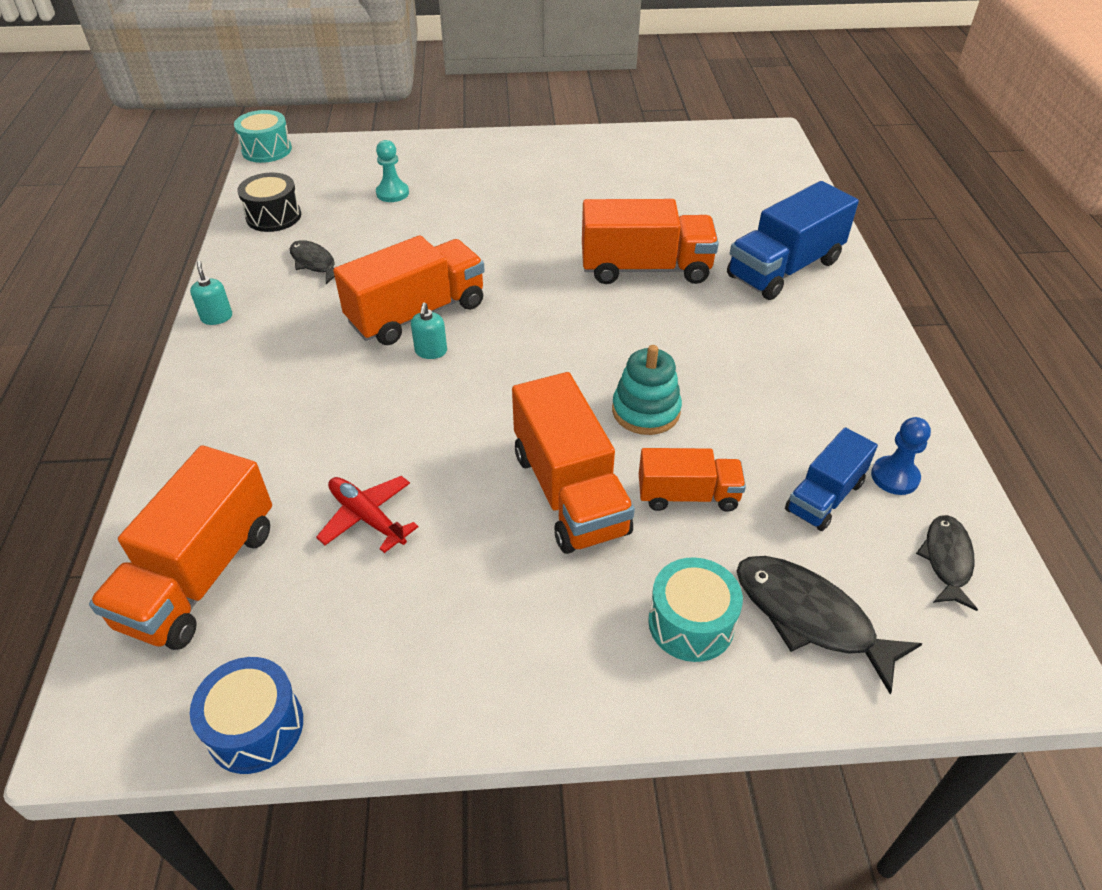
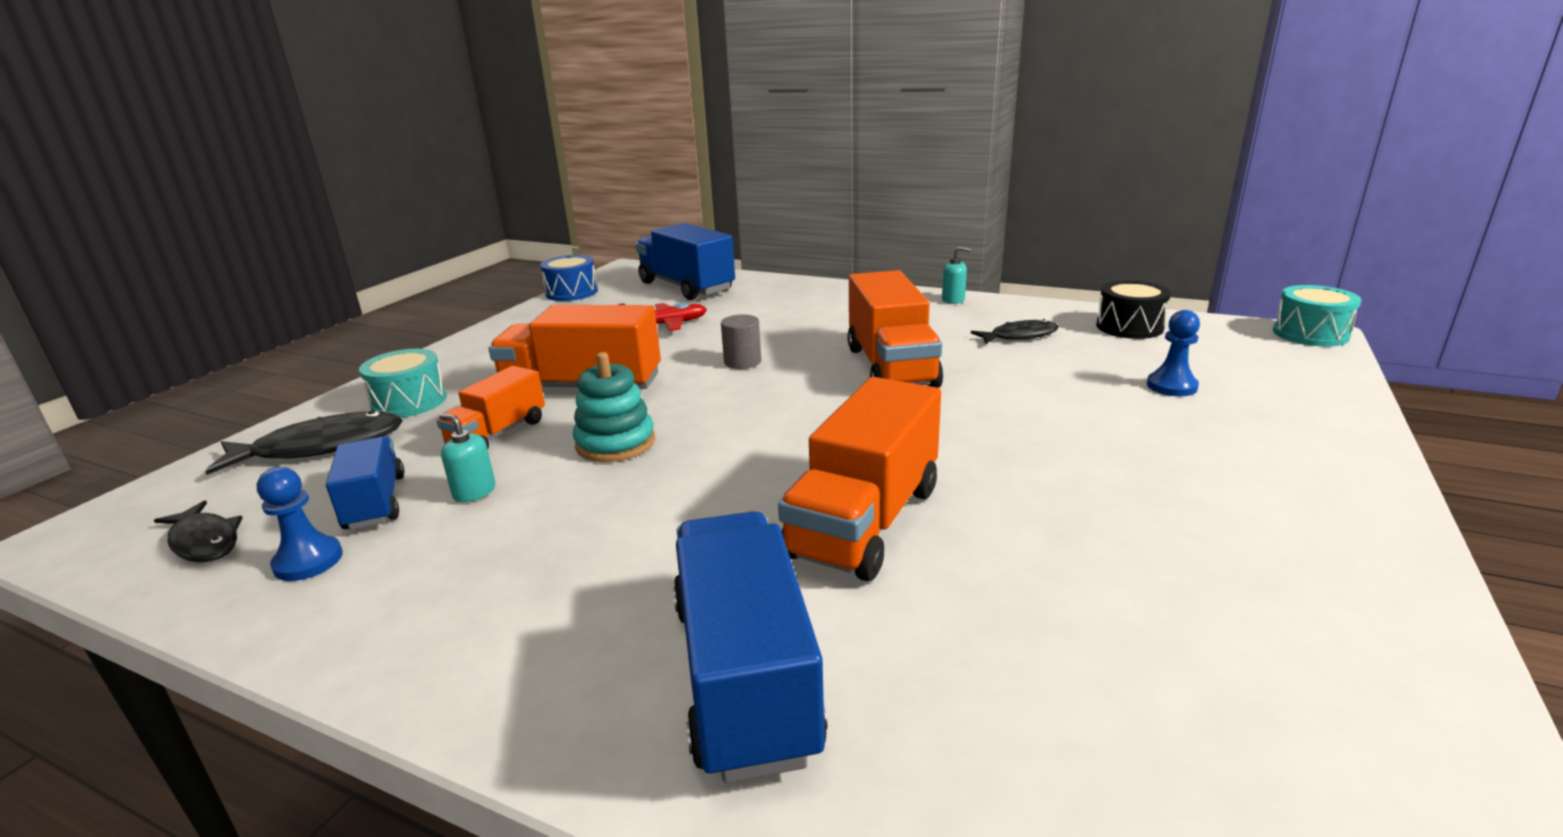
camera: 120 degrees right, 20 degrees down
orange truck [89,445,272,650] -> blue truck [636,223,735,300]
turquoise pawn [376,140,409,202] -> blue pawn [1147,310,1200,396]
turquoise soap dispenser [411,303,447,359] -> turquoise soap dispenser moved to [440,414,495,502]
none -> grey cylinder [721,314,761,369]

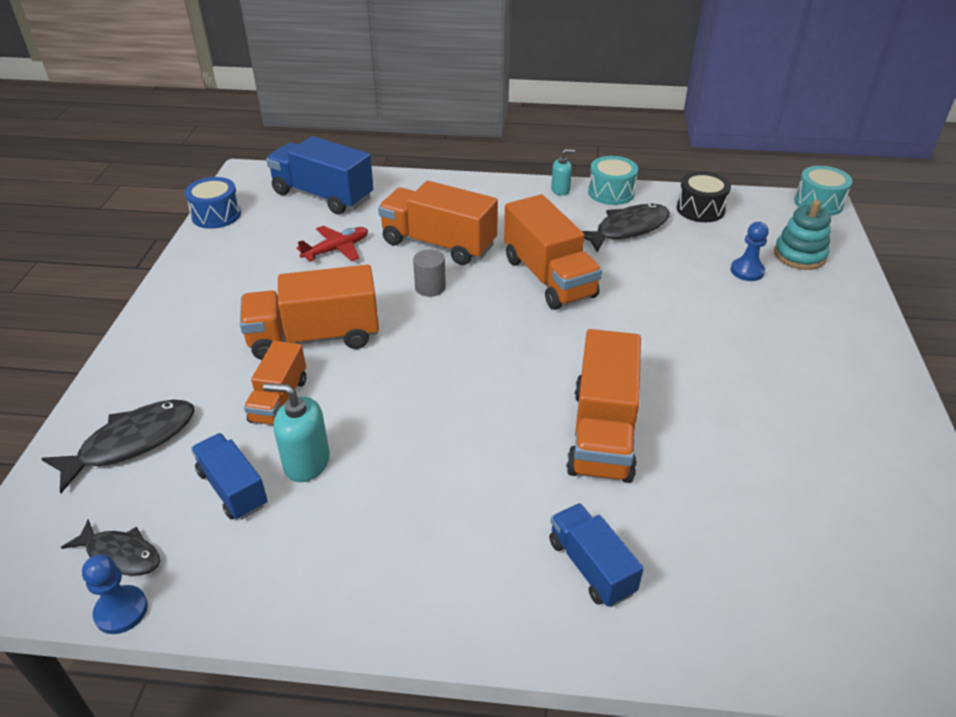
camera: 20 degrees left, 15 degrees up
blue pawn [257,467,343,581] -> blue pawn moved to [82,554,148,634]
turquoise drum [359,349,447,418] -> turquoise drum moved to [588,156,638,205]
turquoise soap dispenser [440,414,495,502] -> turquoise soap dispenser [263,383,330,482], size x1.60
turquoise stacking toy [573,352,655,462] -> turquoise stacking toy moved to [774,200,831,270]
blue truck [673,511,827,783] -> blue truck [549,503,644,607], size x0.60
black fish [971,319,1059,344] -> black fish [582,203,670,252], size x1.57
none -> orange truck [378,181,498,265]

